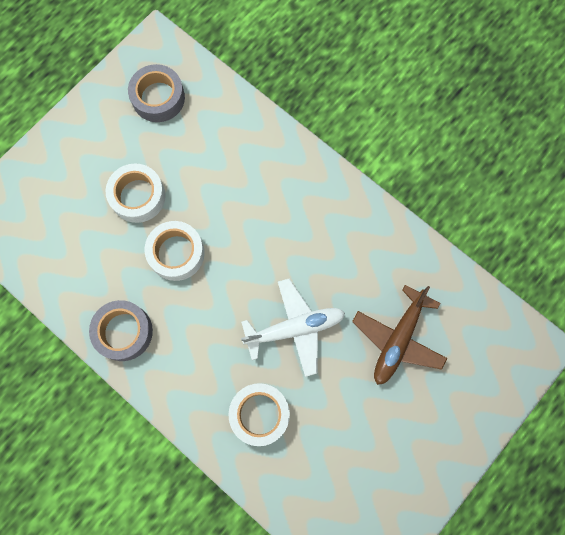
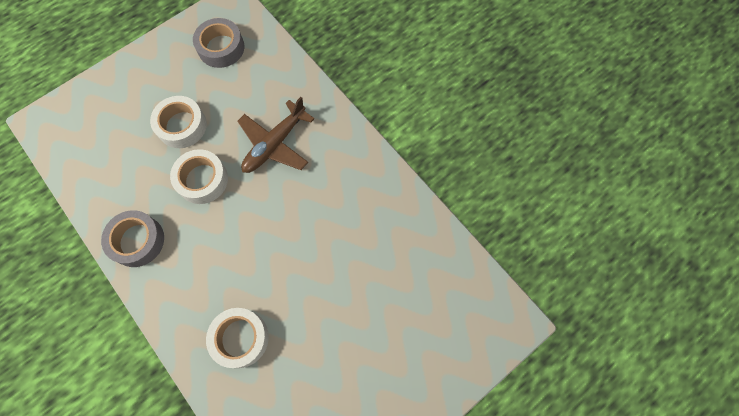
camera: 10 degrees right, 5 degrees down
white plane [241,279,345,377] -> none
brown plane [352,285,447,385] -> brown plane moved to [238,97,314,173]

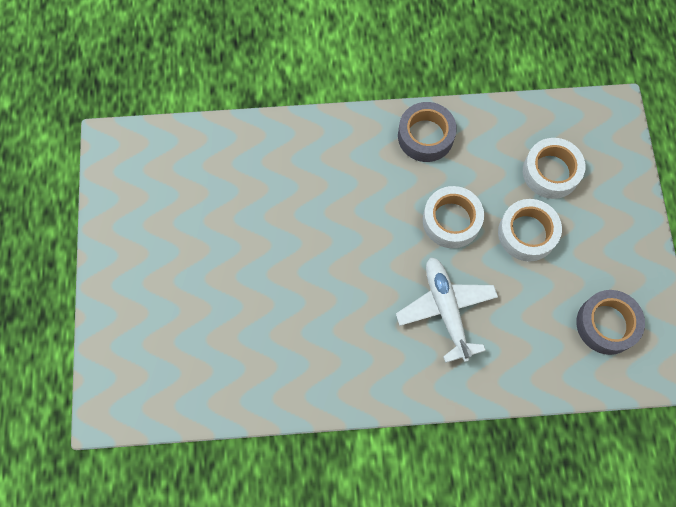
camera: 125 degrees right, 0 degrees up
white tape [206,308,269,368] -> white tape moved to [523,138,586,199]
brown plane [238,97,314,173] -> white plane [396,257,498,363]

